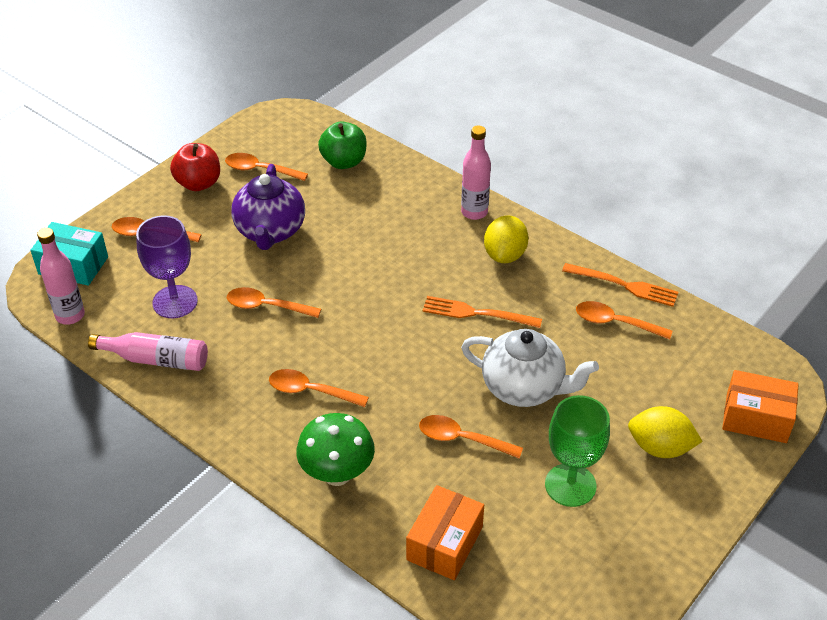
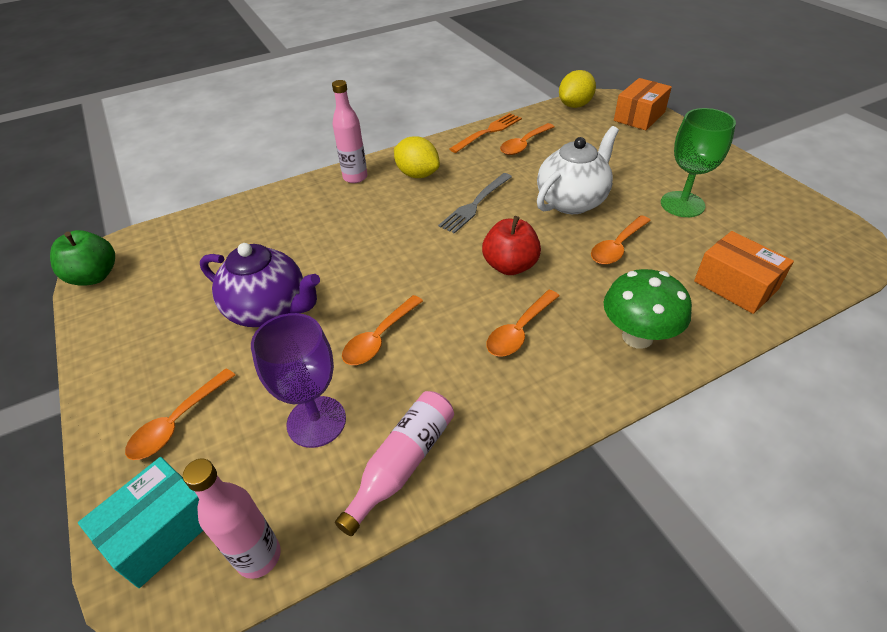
camera: 65 degrees left, 0 degrees up
red apple [170,143,220,191] -> red apple moved to [482,216,541,275]
orange spoon [225,153,308,181] -> none
green apple [318,121,367,169] -> green apple moved to [50,230,115,286]
orange fork [423,296,542,328] -> grey fork [438,173,512,234]
yellow lemon [628,406,703,458] -> yellow lemon moved to [559,70,596,108]

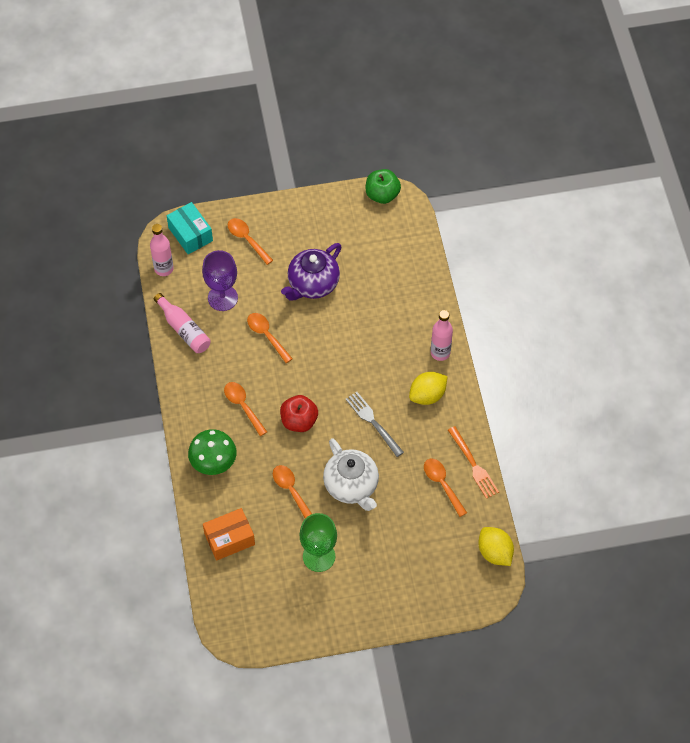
camera: 105 degrees right, 15 degrees up
orange box [614,78,672,130] -> none

